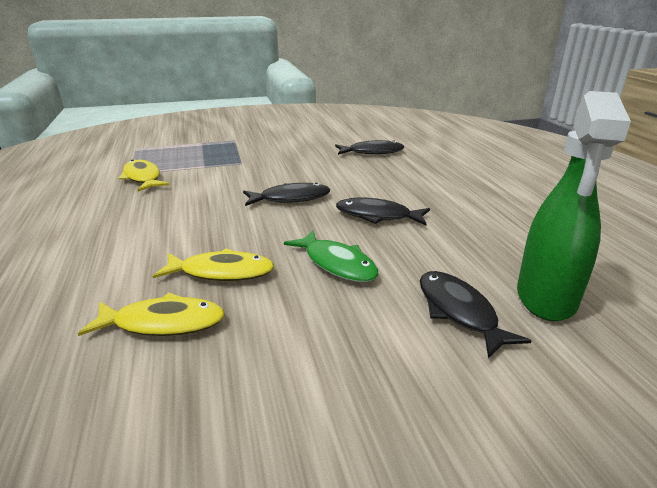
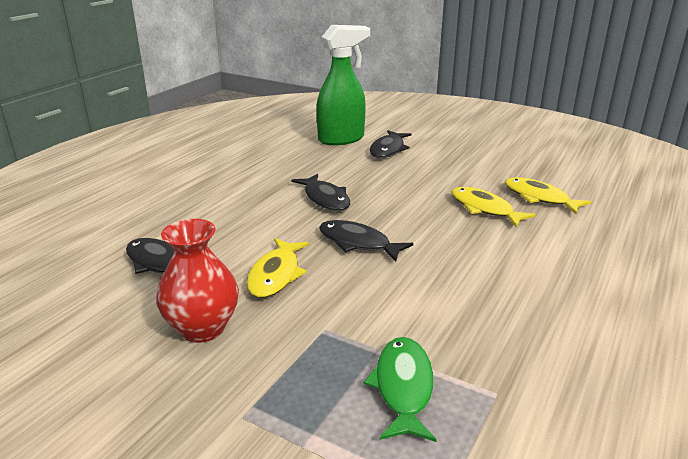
camera: 135 degrees left, 0 degrees up
yellow fish [118,160,169,191] -> yellow fish moved to [247,238,309,298]
green fish [284,230,379,282] -> green fish moved to [364,337,437,442]
none -> red vase [156,219,239,343]

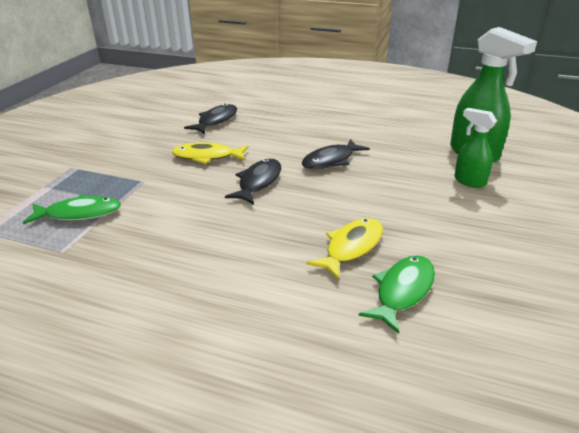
camera: 80 degrees right, 5 degrees up
red vase [156,219,239,343] -> none
black fish [370,130,412,158] -> green spray bottle [454,108,497,188]
yellow fish [505,178,591,214] -> green fish [358,255,435,334]

